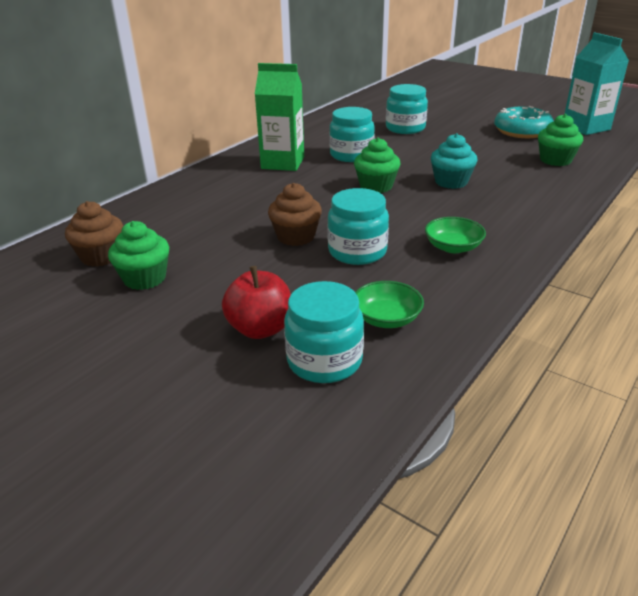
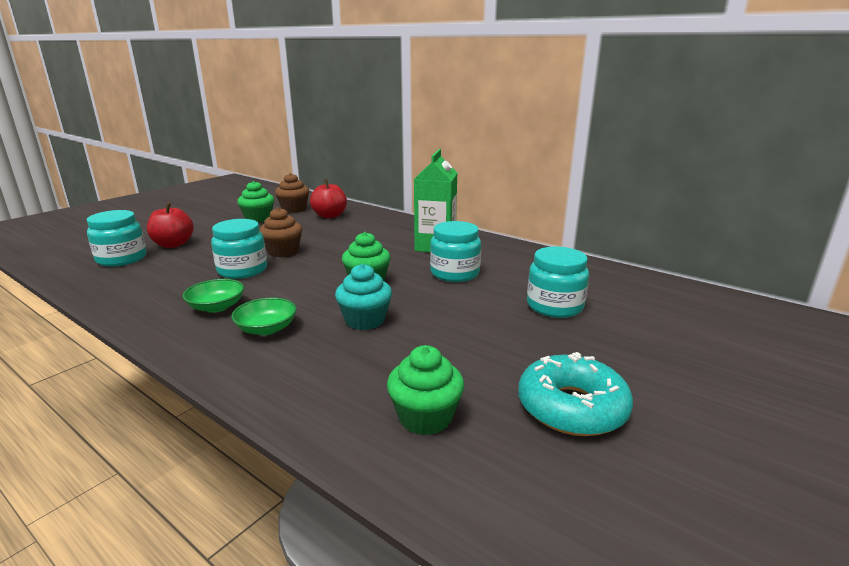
camera: 90 degrees right, 10 degrees down
green bowl [355,281,424,328] -> green bowl moved to [232,297,297,335]
turquoise carton [565,33,629,135] -> none
none -> red apple [310,179,347,218]

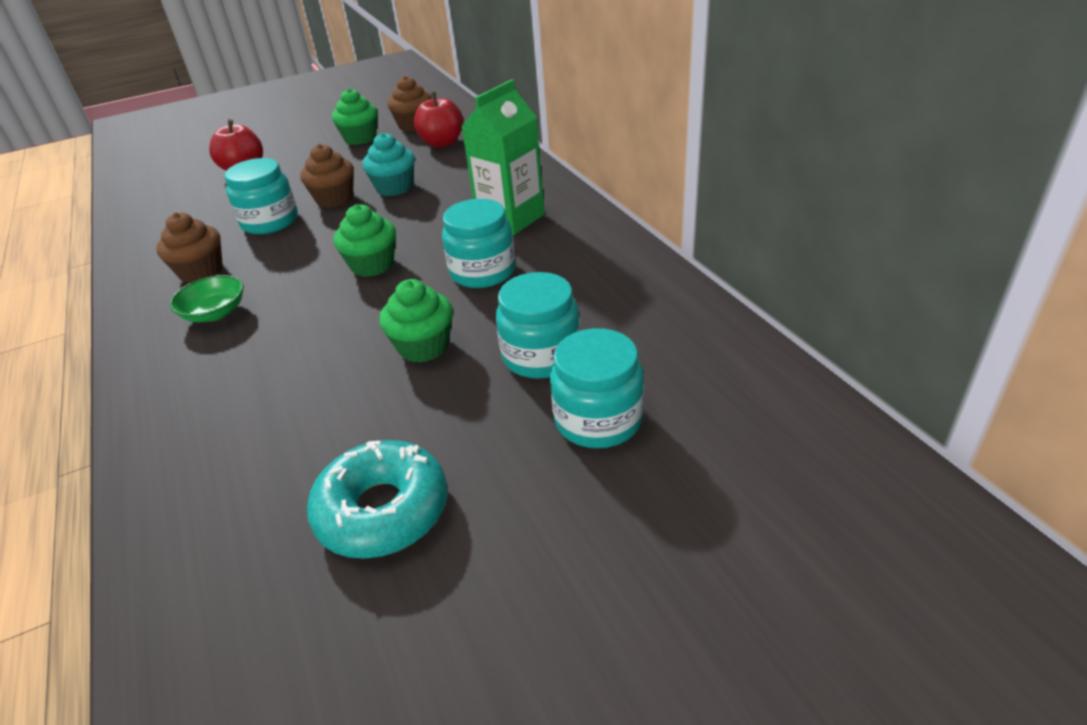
camera: 30 degrees right, 15 degrees up
turquoise jar [87,210,147,267] -> turquoise jar moved to [550,328,644,448]
green bowl [183,279,244,313] -> brown cupcake [156,213,223,283]
turquoise cupcake [335,264,392,330] -> turquoise cupcake moved to [362,133,415,196]
green cupcake [387,345,464,435] -> green cupcake moved to [379,279,453,363]

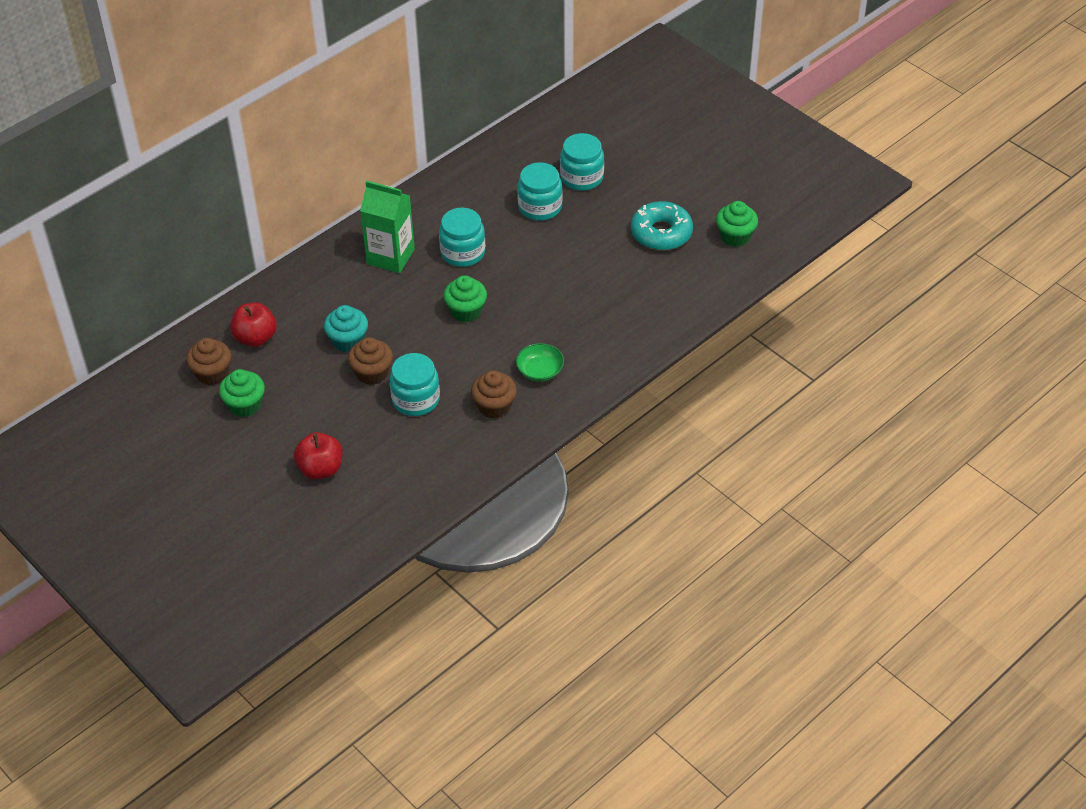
camera: 110 degrees left, 10 degrees up
green cupcake [379,279,453,363] -> green cupcake moved to [716,201,758,247]

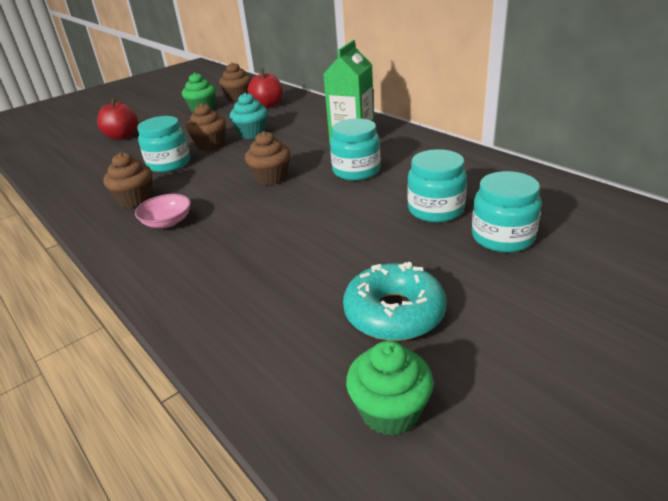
camera: 95 degrees right, 15 degrees down
green cupcake [443,275,487,322] -> brown cupcake [245,131,290,185]
green bowl [516,343,564,382] -> pink bowl [135,194,191,228]

